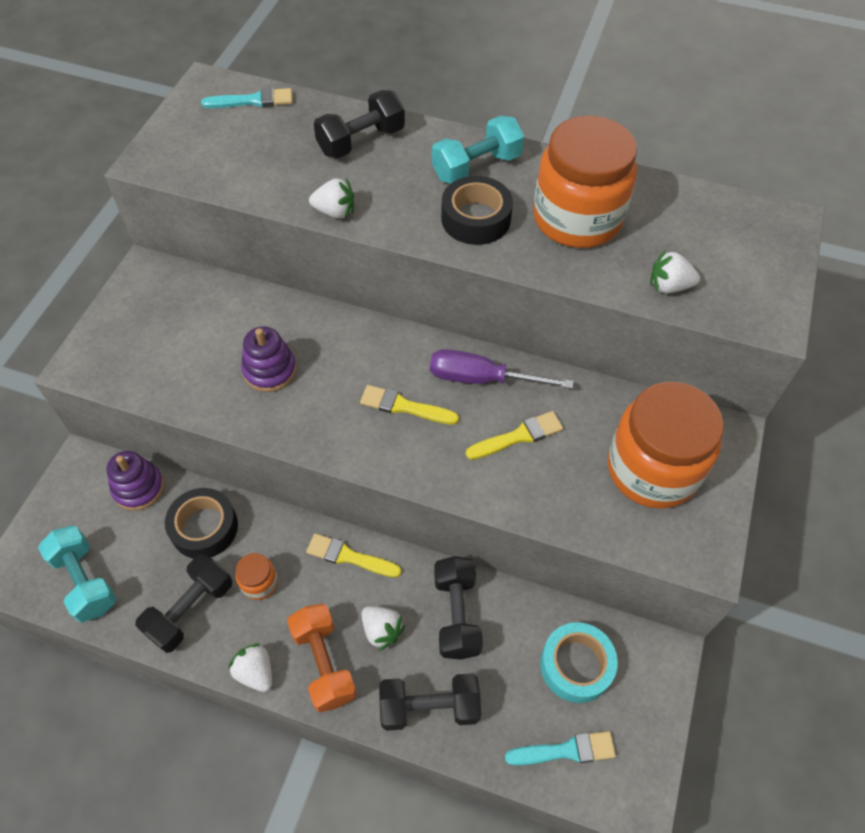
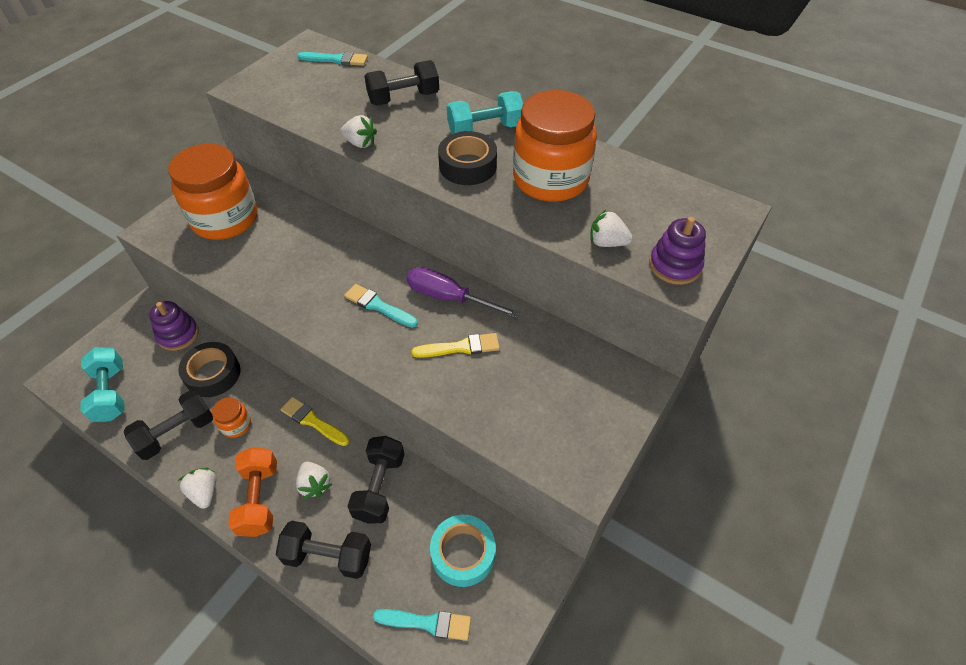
camera: 15 degrees right, 5 degrees down
purple stacking toy [241,326,297,392] -> purple stacking toy moved to [649,217,706,285]
yellow brush [360,385,459,425] -> turquoise brush [344,284,418,328]
orange jar [608,382,724,509] -> orange jar moved to [168,144,258,240]

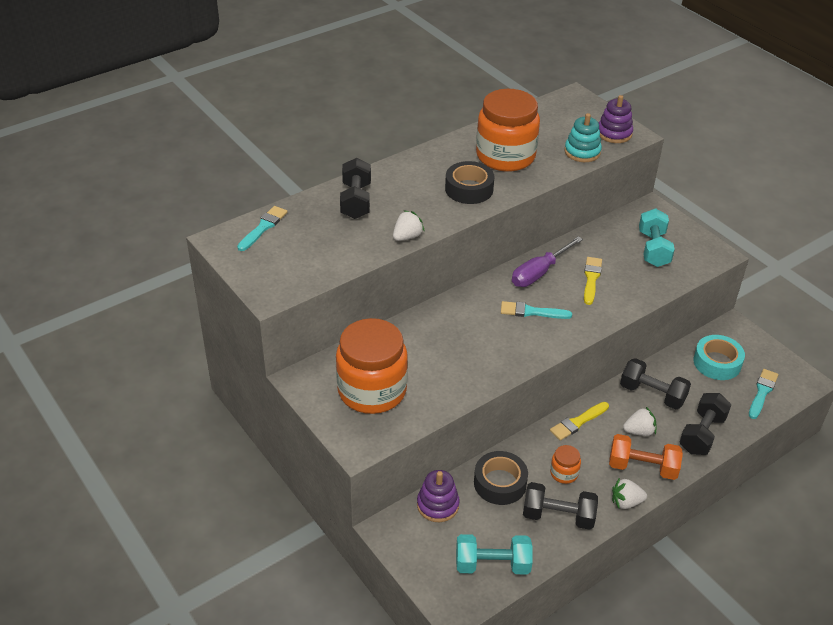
camera: 70 degrees left, 10 degrees down
black dumbbell [124,390,213,460] -> black dumbbell turned 60 degrees counterclockwise [523,482,598,530]
turquoise brush [344,284,418,328] -> turquoise brush turned 45 degrees clockwise [501,301,572,319]
turquoise dumbbell [447,91,523,134] -> turquoise dumbbell moved to [639,208,675,267]
white strawberry [590,209,633,247] -> turquoise stacking toy [565,113,602,162]

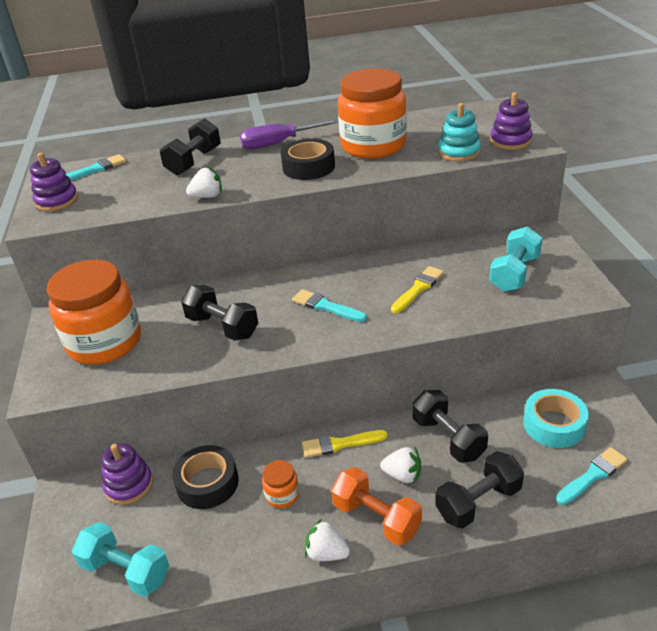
camera: 30 degrees right, 5 degrees down
purple screwdriver [512,236,583,287] -> purple screwdriver moved to [240,119,338,149]
black dumbbell [523,482,598,530] -> black dumbbell moved to [181,285,258,341]
none -> purple stacking toy [30,153,78,212]

